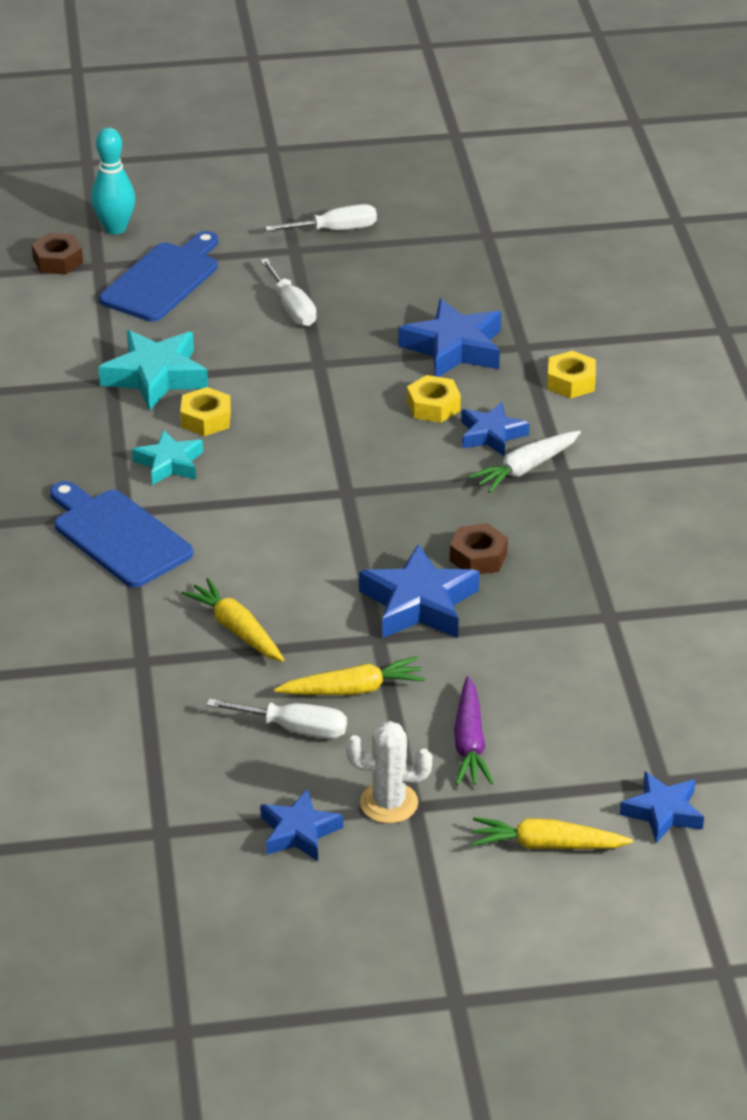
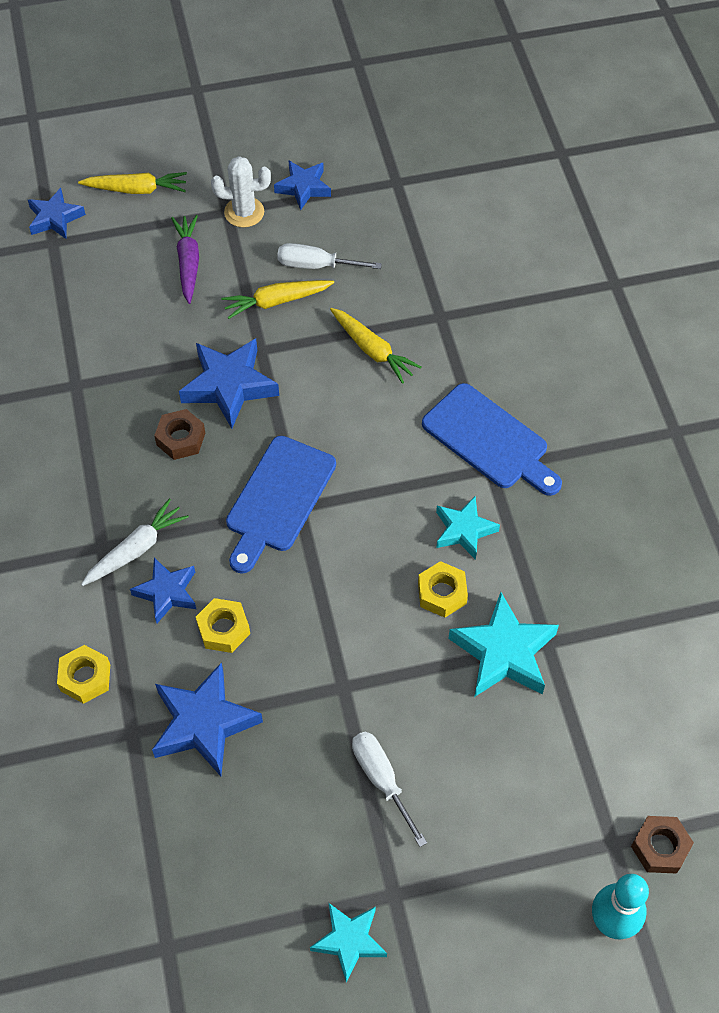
camera: 175 degrees right, 20 degrees up
blue cutting board [99,231,218,322] -> blue cutting board moved to [226,436,336,574]
white screwdriver [265,204,377,231] -> turquoise star [310,903,387,982]

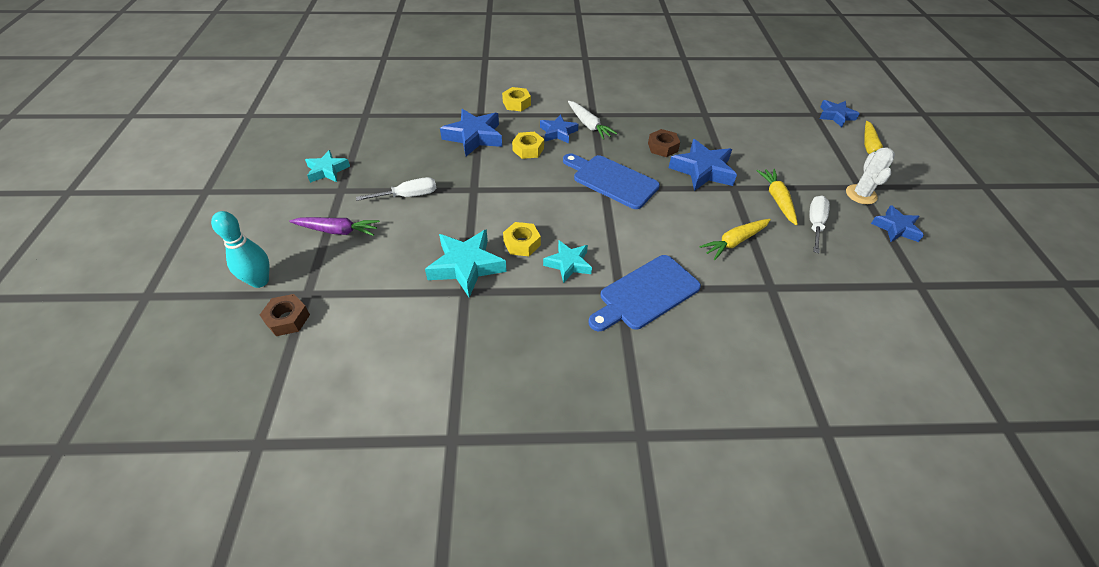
camera: 100 degrees right, 10 degrees down
purple carrot [171,215,199,304] -> purple carrot moved to [289,217,380,236]

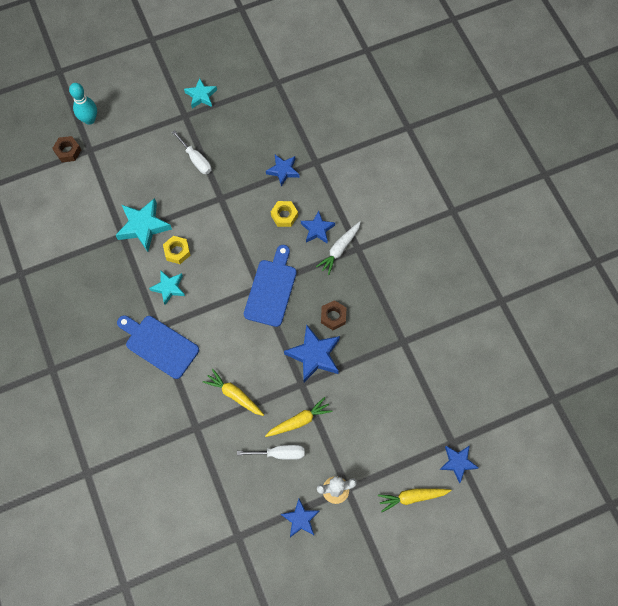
camera: 70 degrees right, 20 degrees up
purple carrot [289,217,380,236] -> none
blue star [440,109,502,156] -> blue star [266,155,300,187], size x0.63
yellow nut [502,87,531,111] -> none

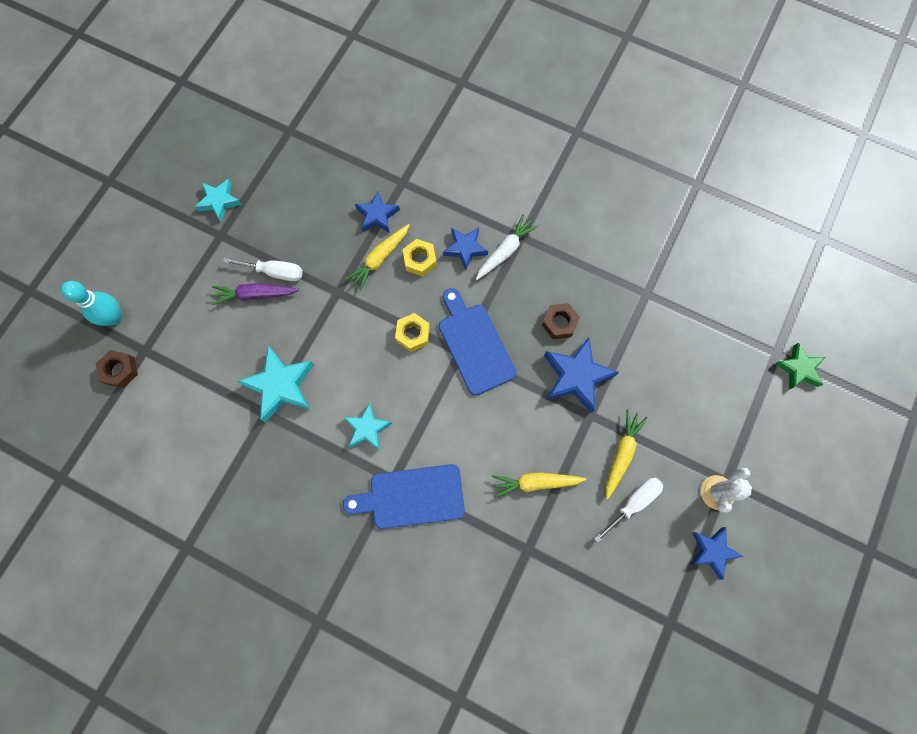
camera: 40 degrees left, 5 degrees up
yellow nut [163,236,190,264] -> yellow nut moved to [395,313,430,352]
white carrot [316,222,361,275] -> white carrot turned 135 degrees counterclockwise [476,215,538,280]
yellow carrot [378,488,451,512] -> yellow carrot moved to [345,224,410,291]
blue star [439,445,479,483] -> green star [775,343,825,389]
none -> purple carrot [212,283,299,305]

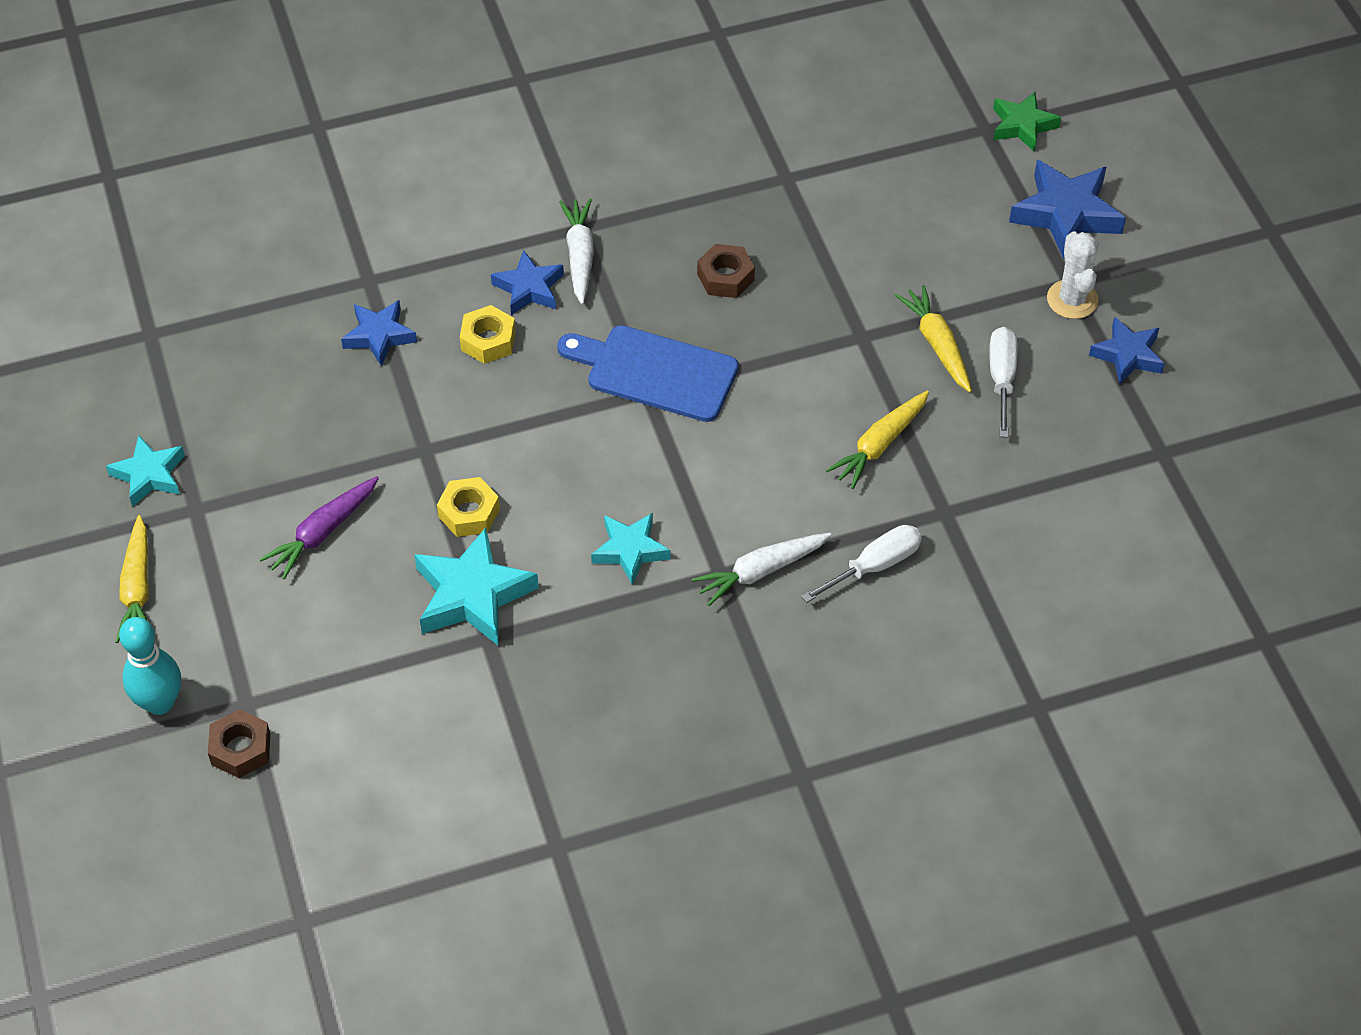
camera: 45 degrees left, 20 degrees down
white screwdriver [223,258,303,281] -> white screwdriver moved to [801,525,922,603]
blue cutting board [343,464,465,529] -> white carrot [692,533,832,606]
yellow carrot [345,224,410,291] -> yellow carrot moved to [115,515,149,643]
yellow nut [395,313,430,352] -> yellow nut moved to [437,477,500,537]
blue star [544,337,619,413] -> blue star moved to [1009,160,1126,259]

